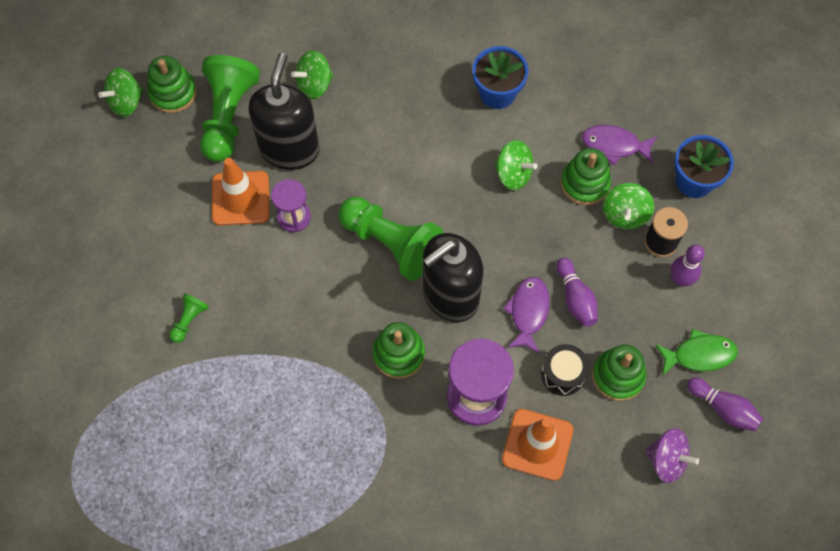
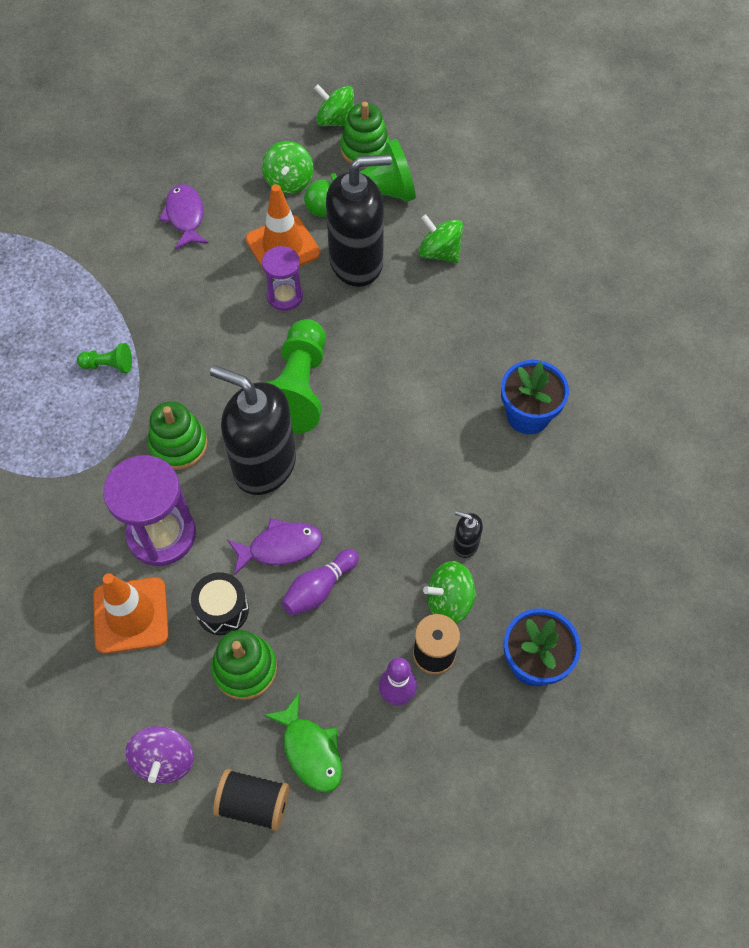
camera: 65 degrees right, 5 degrees down
green pawn [169,293,209,343] -> green pawn moved to [77,343,132,373]
green spinning top [494,140,537,190] -> green spinning top moved to [262,141,313,194]
green stacking toy [561,148,611,205] -> black soap dispenser [453,510,483,558]
purple fish [582,125,657,165] -> purple fish moved to [159,184,209,250]
purple bowling pin [687,378,763,431] -> black spool [213,769,289,831]

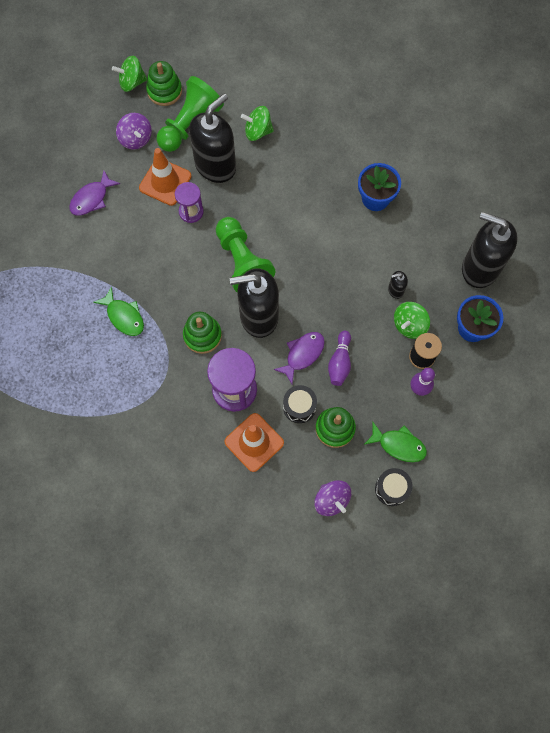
camera: 35 degrees left, 10 degrees up
green pawn [77,343,132,373] -> green fish [93,286,144,336]
purple fish [159,184,209,250] -> purple fish turned 90 degrees counterclockwise [69,171,120,215]
black spool [213,769,289,831] -> black drum [375,468,413,506]
green spinning top [262,141,313,194] -> purple spinning top [116,113,152,150]
none -> black soap dispenser [462,212,517,288]

